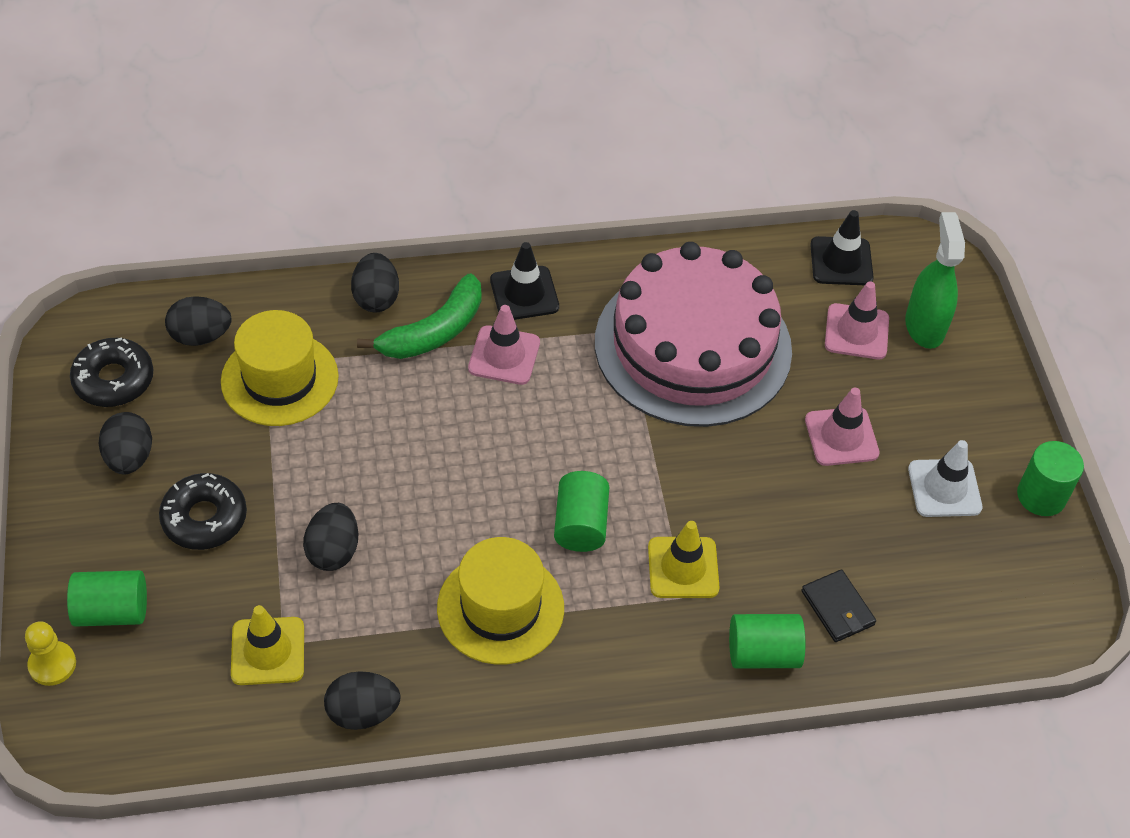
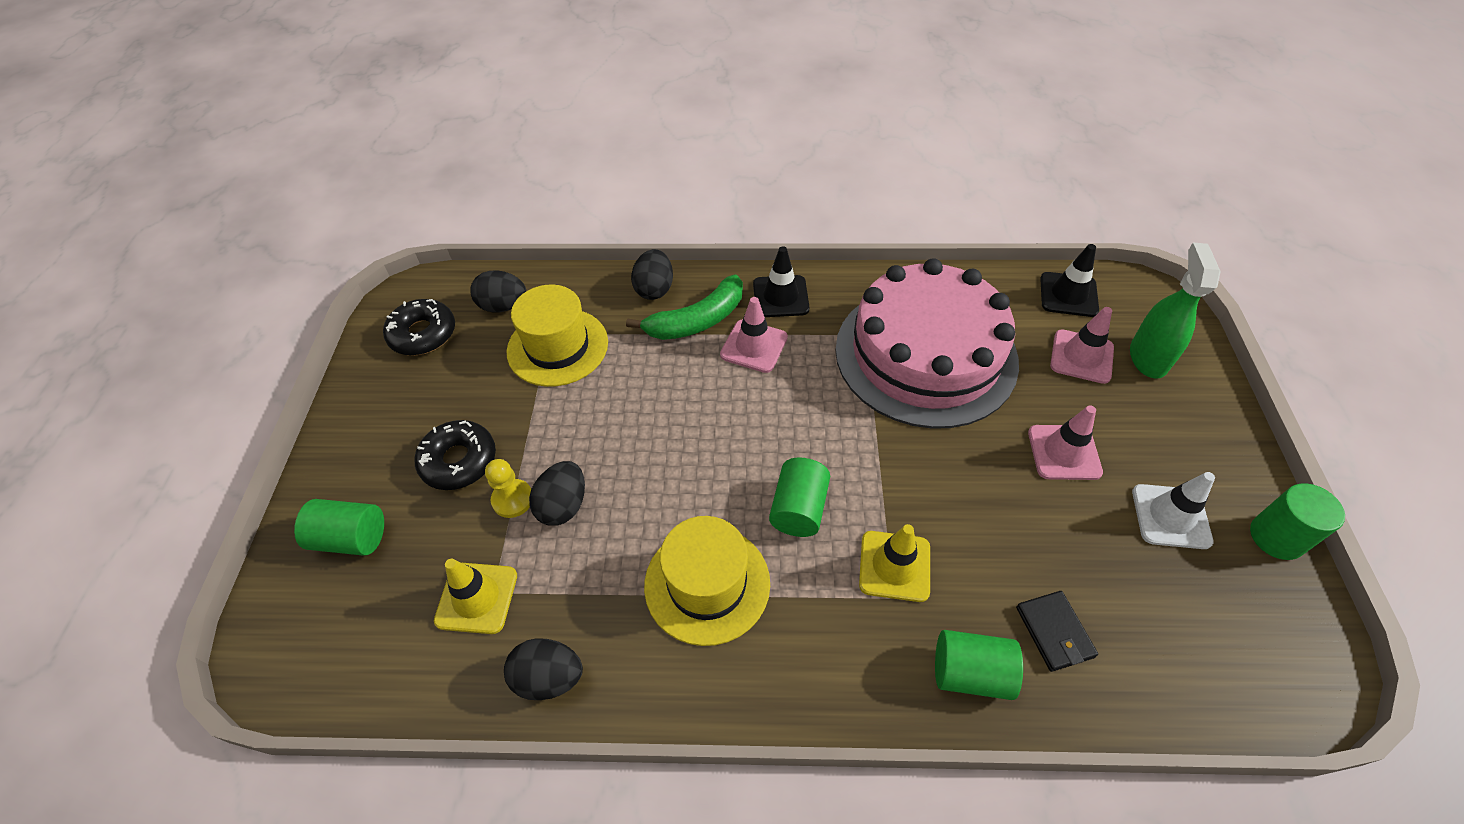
camera: 15 degrees right, 0 degrees up
yellow pawn [25,621,76,686] -> yellow pawn moved to [485,459,531,518]
black egg [99,412,152,474] -> none

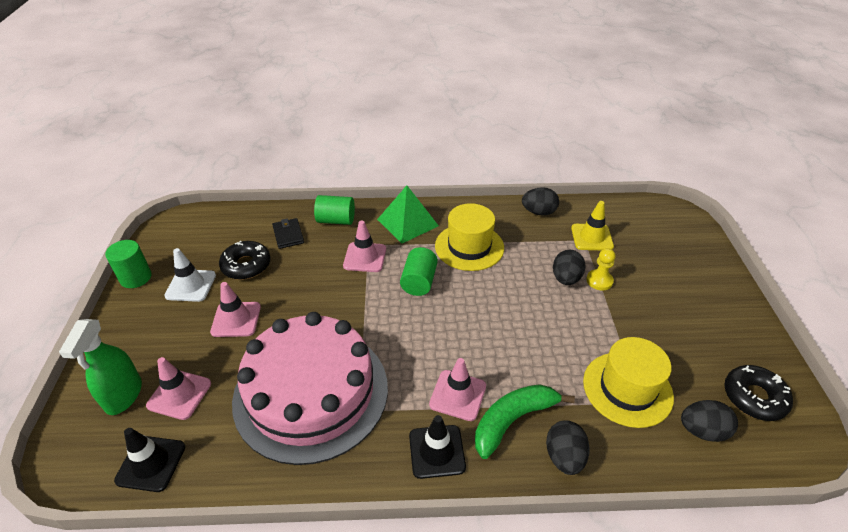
camera: 175 degrees right, 10 degrees down
green cylinder [294,499,384,556] -> none
black donut [414,420,496,490] -> black donut moved to [219,241,271,280]
yellow traffic cone [859,524,930,602] -> pink traffic cone [343,220,386,272]
none -> green pyramid [377,185,439,243]

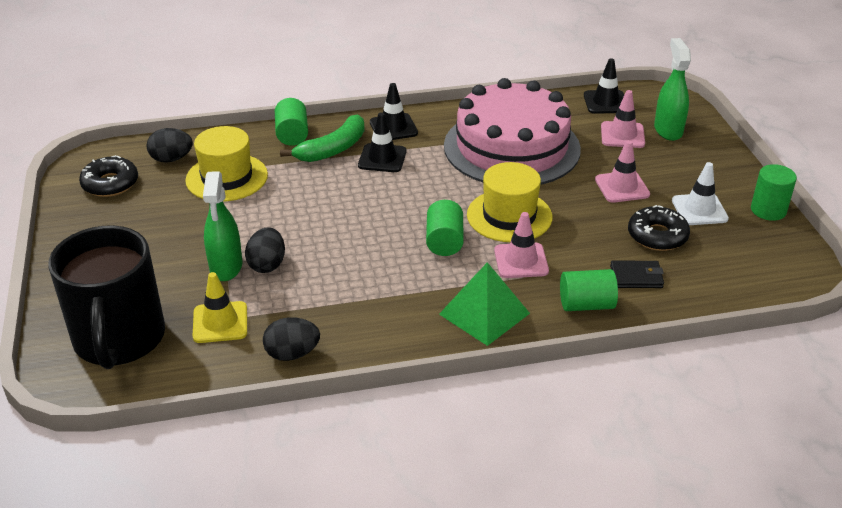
camera: 170 degrees right, 5 degrees down
black wallet [272,218,304,249] -> black wallet turned 60 degrees counterclockwise [610,260,664,288]
pink traffic cone [429,358,486,421] -> black traffic cone [358,112,407,172]
yellow hat [435,203,504,271] -> yellow hat moved to [467,162,553,242]
black egg [546,420,590,475] -> green cylinder [275,98,308,146]
yellow pawn [586,248,615,290] -> green spray bottle [203,171,242,281]
none -> black mug [48,225,165,369]

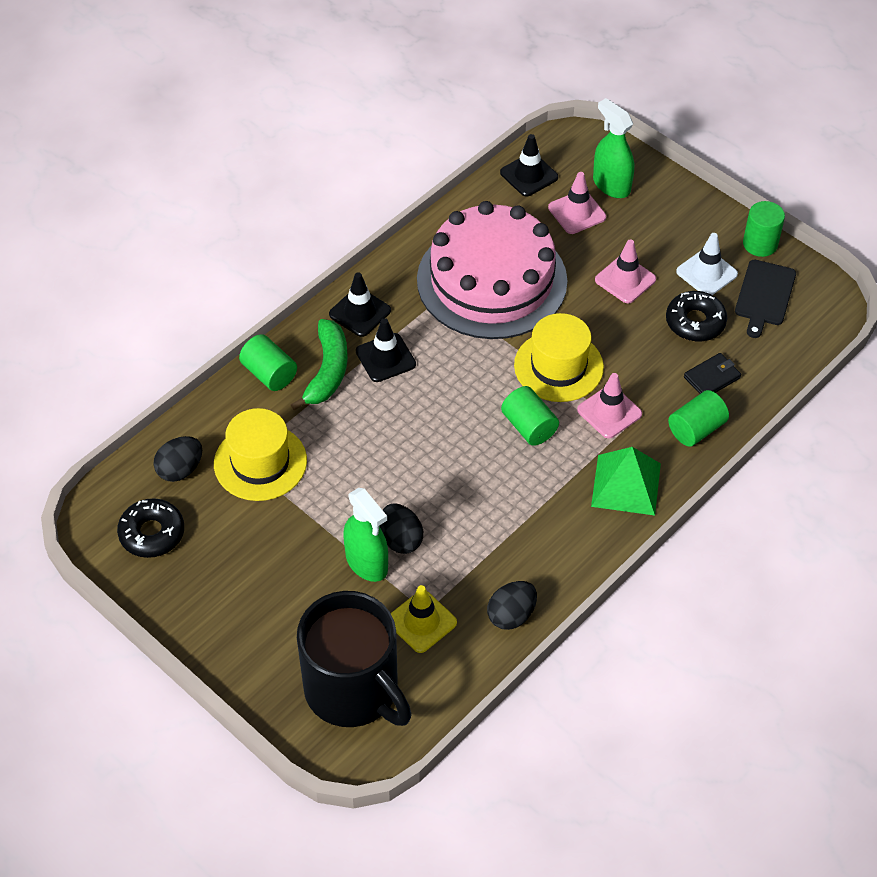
camera: 35 degrees left, 15 degrees up
none -> black cutting board [735,260,796,338]

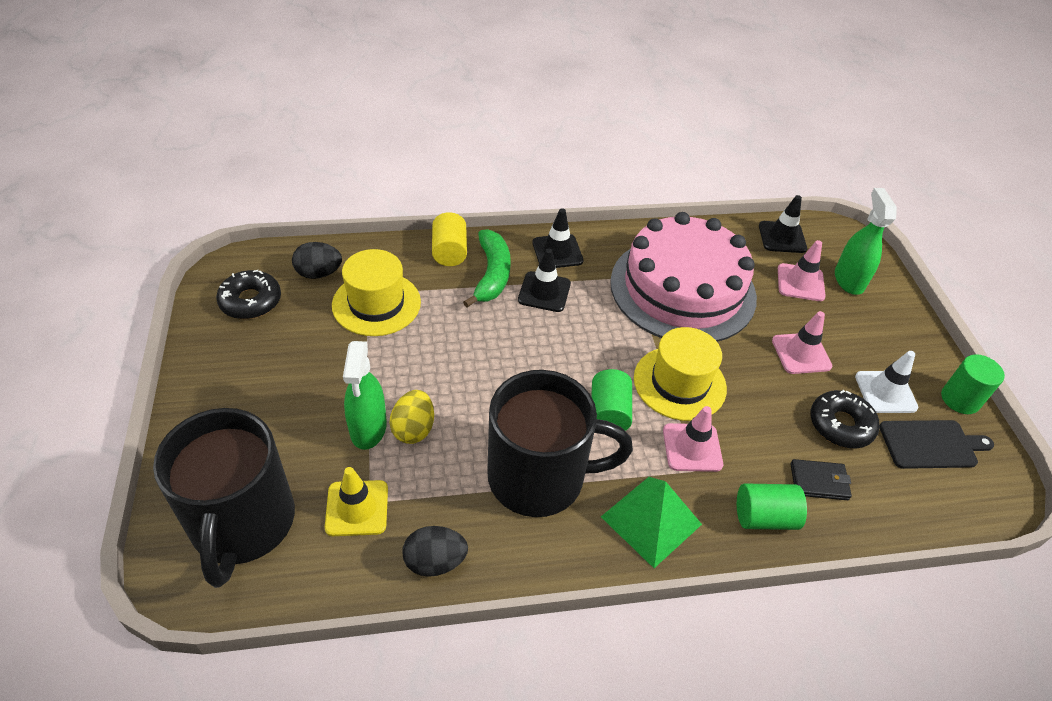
camera: 35 degrees right, 5 degrees down
green cylinder [239,334,297,391] -> yellow cylinder [432,212,467,266]
green banana [291,319,348,410] -> green banana turned 45 degrees counterclockwise [463,229,511,307]
black egg [380,503,423,554] -> yellow egg [390,390,434,444]
black cutting board [735,260,796,338] -> black cutting board turned 150 degrees counterclockwise [880,420,994,469]
none -> black mug [487,370,633,517]

